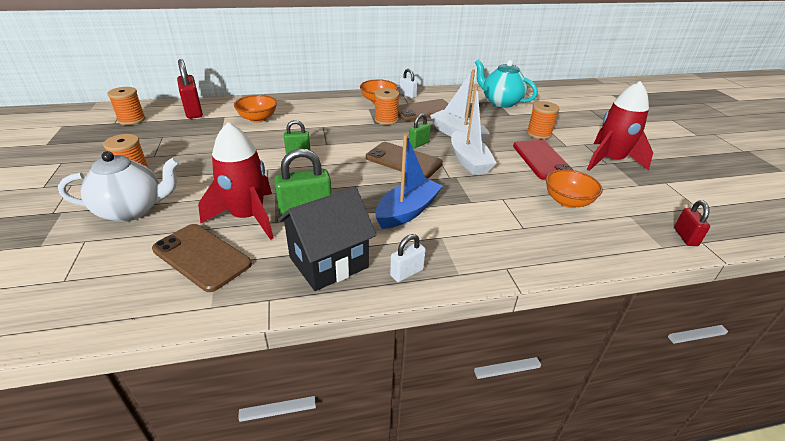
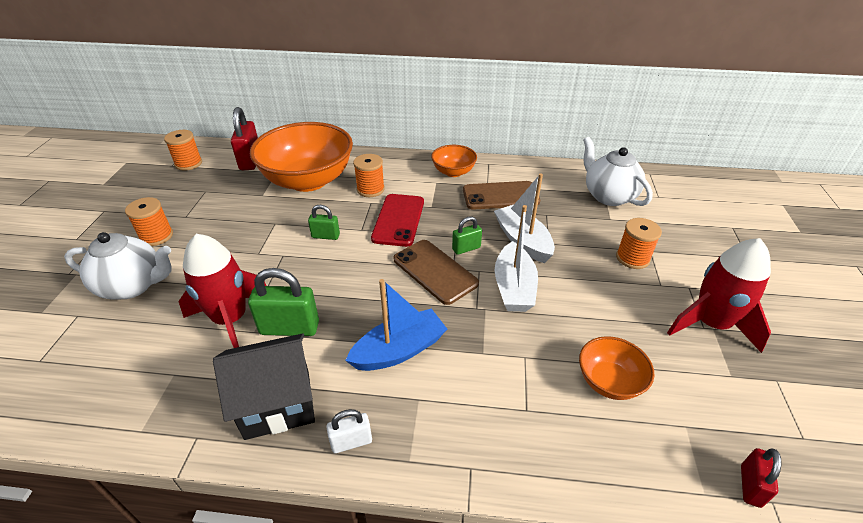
camera: 20 degrees right, 5 degrees up
brown phone [152,224,252,292] -> none
orange bowl [234,95,277,123] -> orange bowl [250,122,353,192], size x2.09
orange spool [374,88,399,125] -> orange spool moved to [353,154,385,197]
white padlock [399,69,418,98] -> none
turquoise teapot [475,59,538,108] -> white teapot [583,137,653,206]
red phone [513,140,573,180] -> red phone moved to [371,194,424,247]

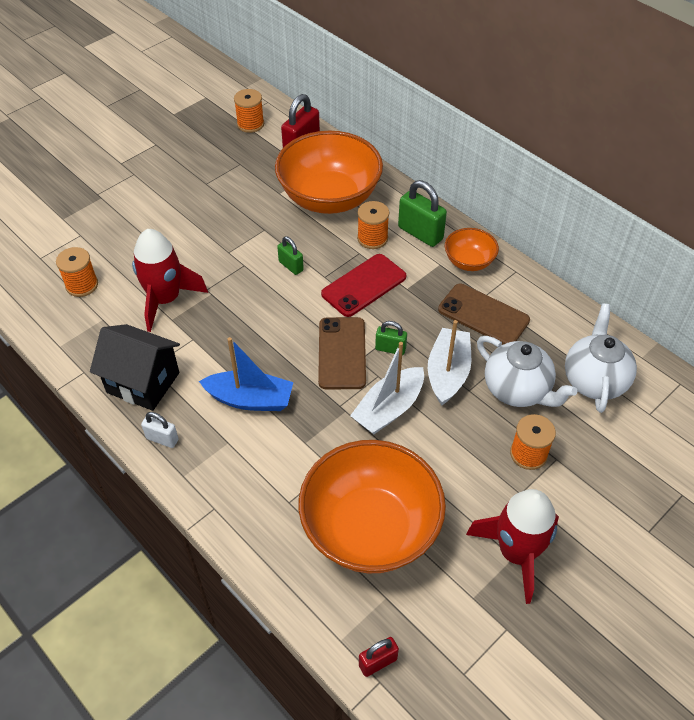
camera: 40 degrees right, 10 degrees up
white teapot [64,232,172,300] -> white teapot moved to [477,336,577,407]
orange spool [125,197,173,246] -> orange spool moved to [56,247,98,297]
green padlock [248,268,319,336] -> green padlock moved to [398,180,447,247]
orange bowl [579,336,655,400] -> orange bowl [299,440,446,574], size x2.09

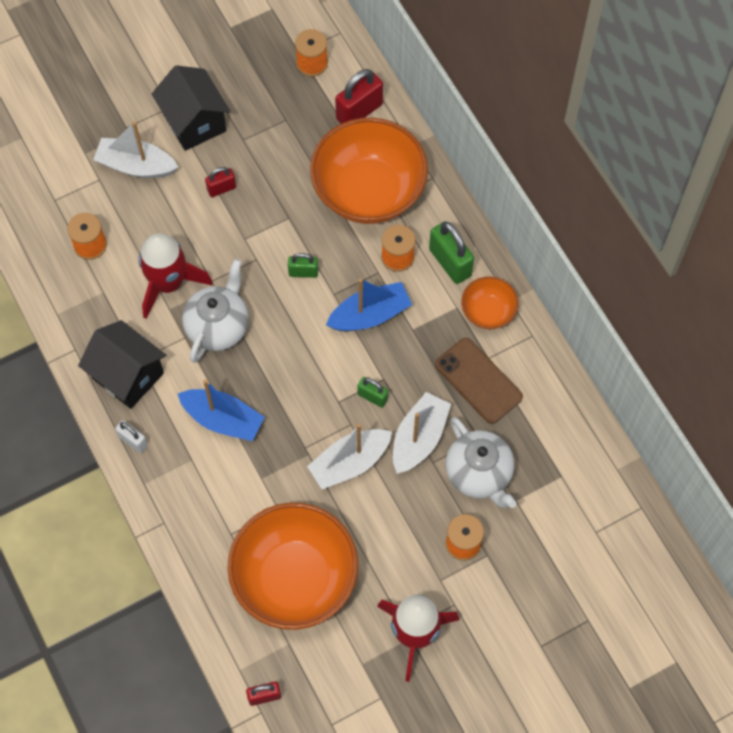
camera: 15 degrees right, 15 degrees up
green padlock [277,236,304,275] -> green padlock turned 60 degrees counterclockwise [288,253,318,278]
brown phone [318,317,366,389] -> none
red phone [321,254,406,317] -> blue boat [326,279,412,331]
white teapot [565,304,637,413] -> white teapot moved to [182,259,249,363]
none -> white boat [93,122,178,178]
none -> black house [152,65,231,151]
none -> red padlock [205,167,236,197]

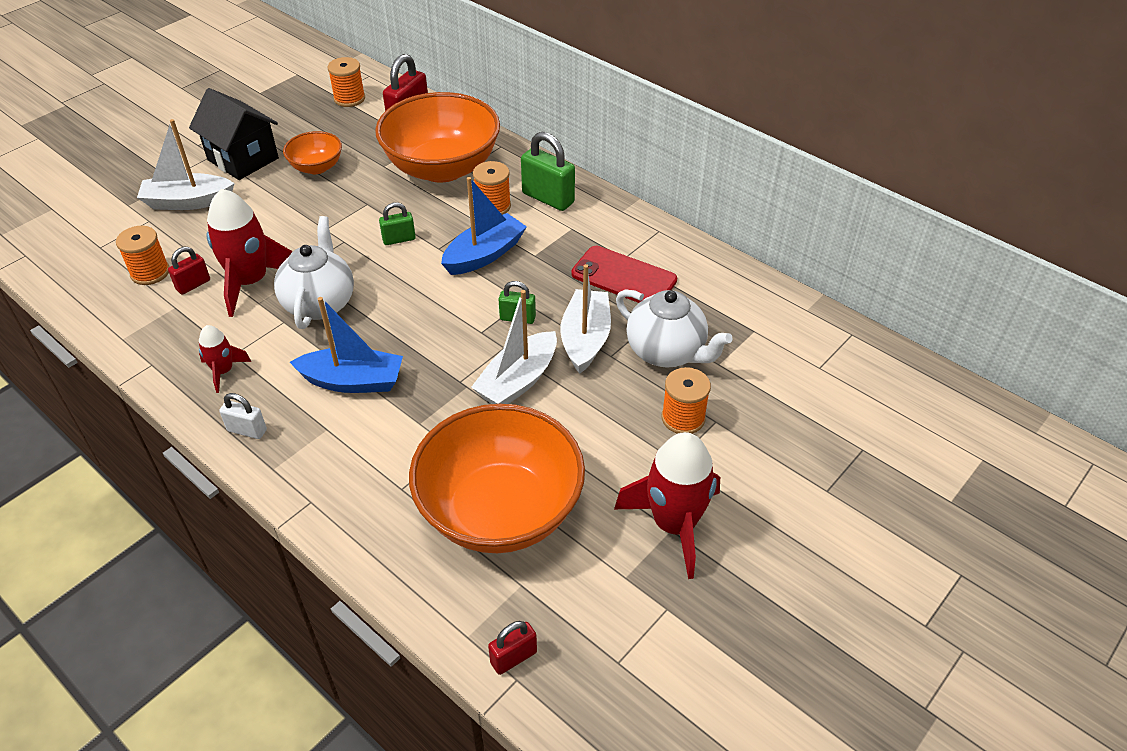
camera: 20 degrees left, 20 degrees down
black house [78,320,166,409] -> red rocket [199,325,252,393]
red padlock [205,167,236,197] -> red padlock moved to [168,247,210,295]
brown phone [435,338,523,424] -> red phone [571,246,677,303]
orange bowl [461,277,519,329] -> orange bowl moved to [283,131,342,174]

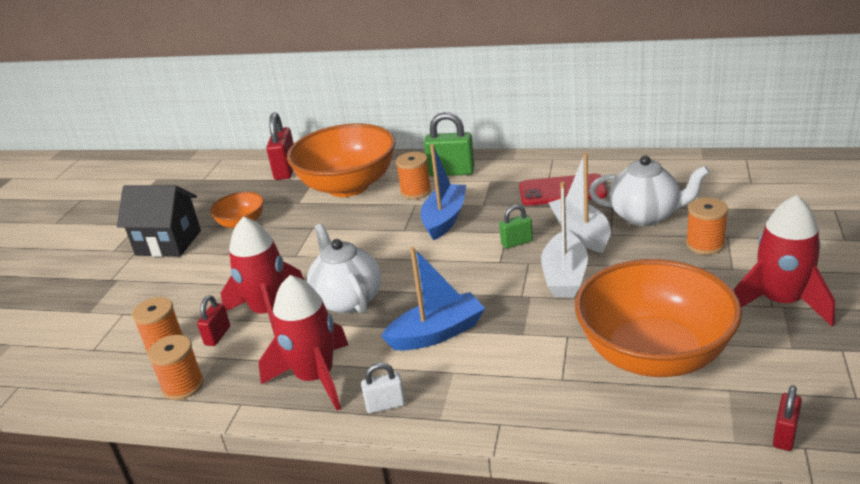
camera: 25 degrees left, 15 degrees down
white boat [137,119,235,210] -> none
red rocket [199,325,252,393] -> red rocket [258,275,348,410], size x1.93
orange spool [327,57,365,107] -> orange spool moved to [148,335,204,400]
green padlock [379,202,416,245] -> none

